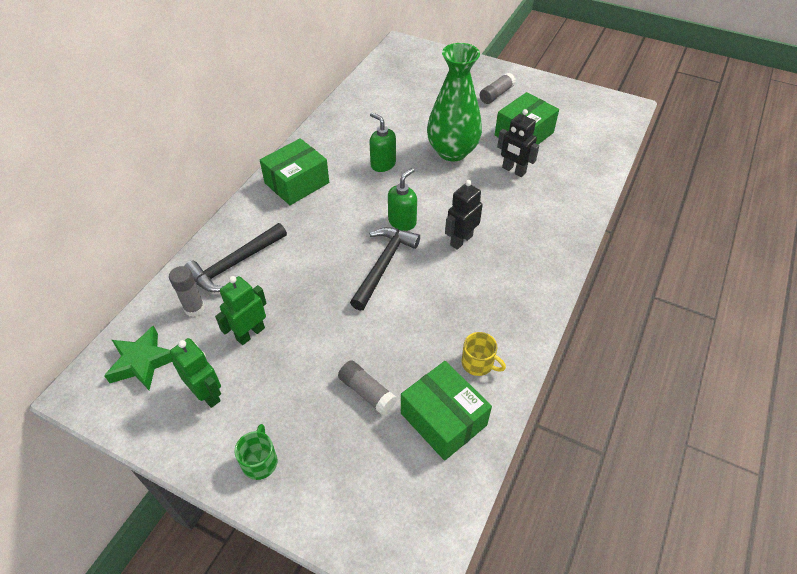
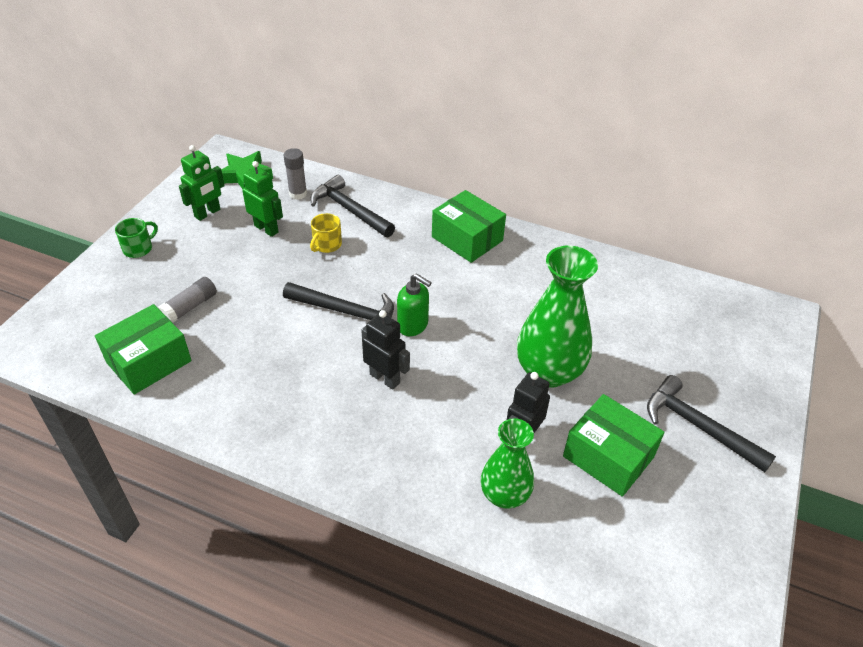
camera: 85 degrees right, 5 degrees down
green mug [235,424,278,480] -> green mug turned 45 degrees counterclockwise [115,218,158,258]
green soap dispenser [369,112,396,172] -> none
yellow mug [462,332,506,376] -> yellow mug moved to [310,213,342,253]
grey glue stick [480,72,516,104] -> black hammer [647,375,776,472]
none -> green vase [481,418,534,509]

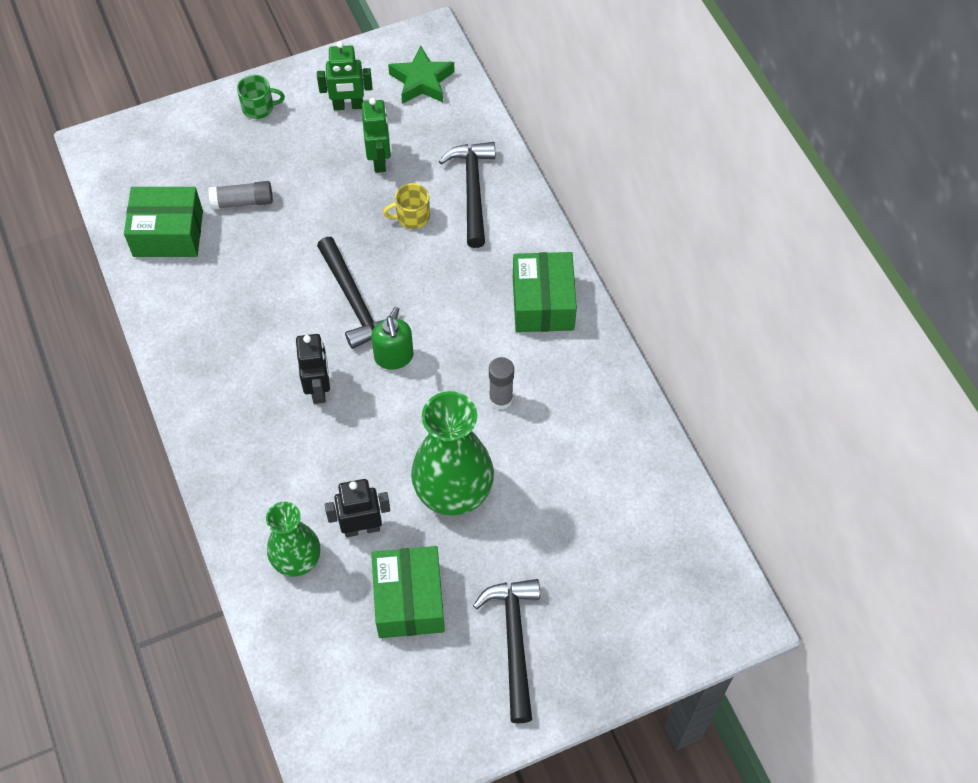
camera: 45 degrees right, 15 degrees up
grey glue stick [284,148,307,200] -> grey glue stick moved to [489,357,514,410]

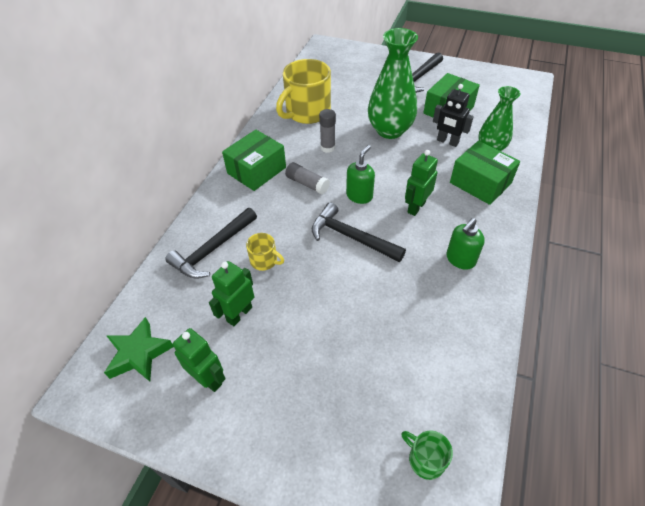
camera: 135 degrees left, 10 degrees down
green box [124,187,203,257] -> green box moved to [450,141,520,205]
grey glue stick [209,181,273,210] -> grey glue stick moved to [285,162,330,194]
green mug [237,75,285,119] -> green mug moved to [402,431,453,480]
black robot [296,334,330,404] -> green robot [405,150,438,216]
black hammer [317,237,399,349] -> black hammer turned 75 degrees counterclockwise [312,203,406,262]
none -> yellow mug [276,59,331,124]
none -> green soap dispenser [446,218,485,270]

